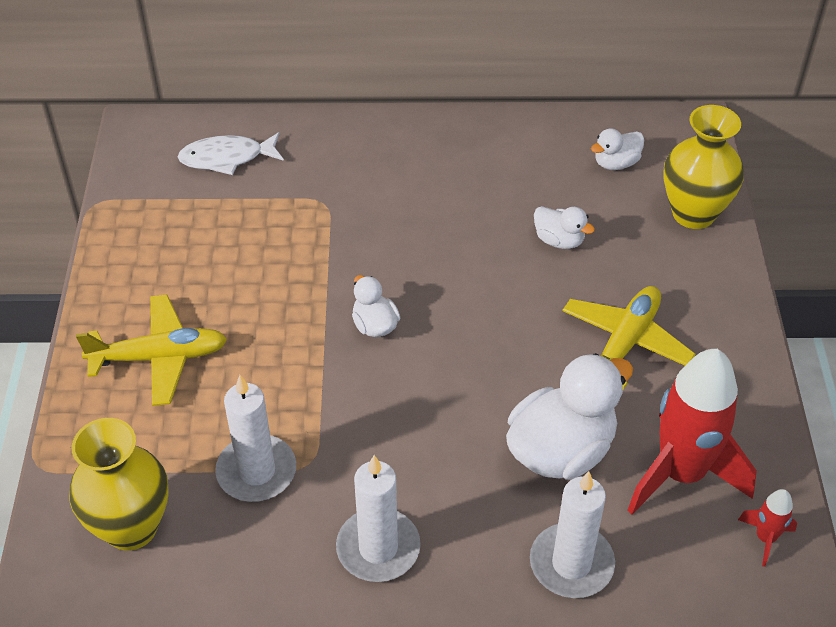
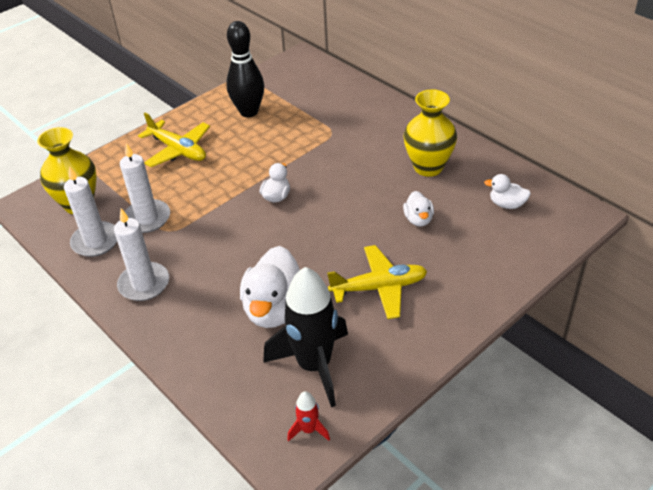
camera: 50 degrees right, 5 degrees down
white fish [178,132,284,175] -> none
white duck [506,353,633,480] -> white duck turned 90 degrees clockwise [240,246,300,328]
white candle [530,471,615,598] -> white candle moved to [64,166,117,257]
red rocket [627,349,757,515] -> black rocket [263,267,348,407]
yellow vase [663,105,744,229] -> yellow vase moved to [404,89,457,177]
none -> black bowling pin [226,21,264,117]

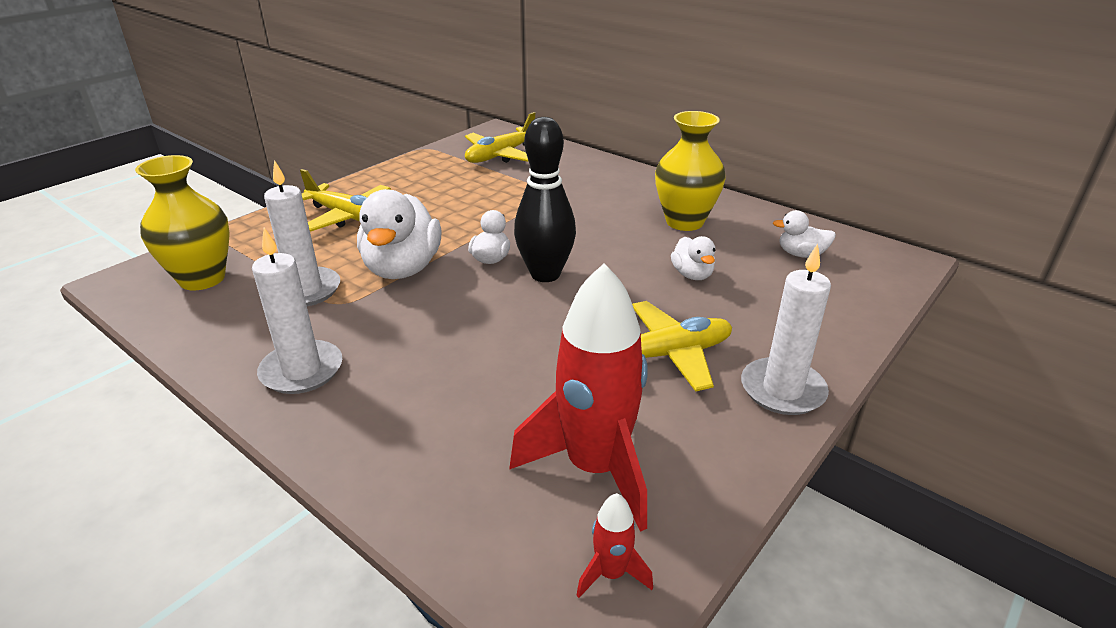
camera: 10 degrees left, 10 degrees down
white candle [64,166,117,257] -> white candle moved to [741,244,831,415]
black bowling pin [226,21,264,117] -> black bowling pin moved to [514,117,576,282]
white duck [240,246,300,328] -> white duck moved to [357,189,442,279]
black rocket [263,267,348,407] -> red rocket [509,263,648,532]
none -> yellow plane [465,112,535,163]

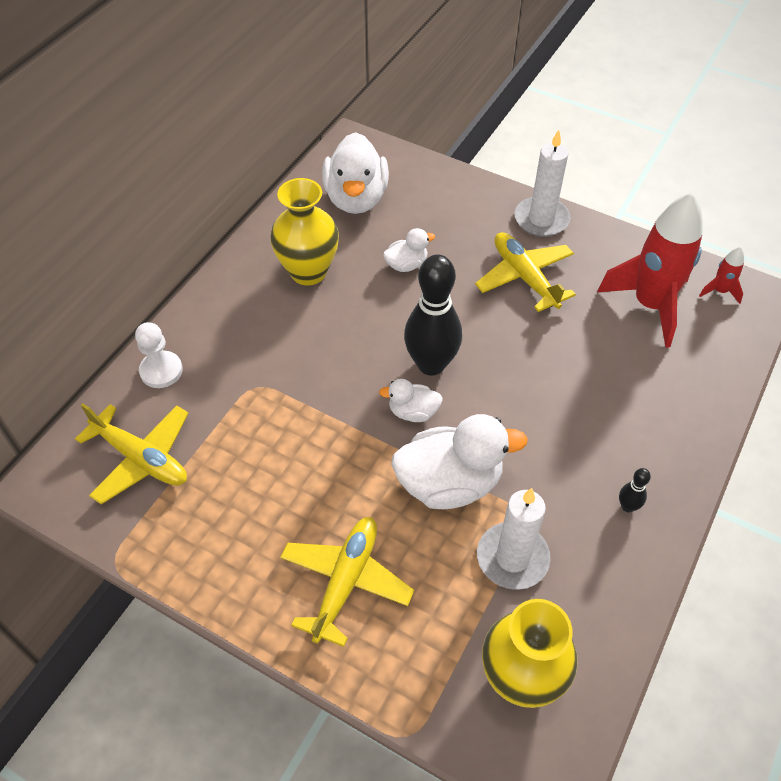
camera: 100 degrees left, 20 degrees up
white candle [252,228,342,394] -> black bowling pin [619,468,651,512]
white duck [773,210,836,258] -> white duck [322,132,389,214], size x1.98
none -> white pawn [135,322,183,388]

